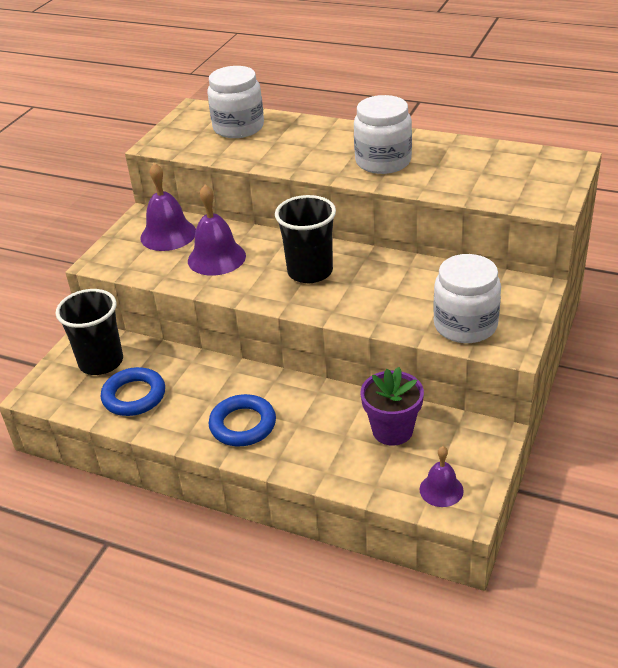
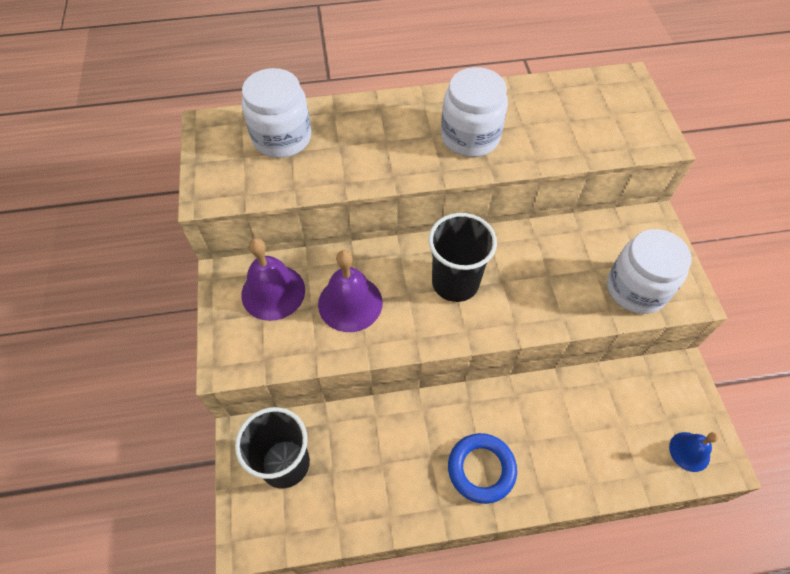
camera: 35 degrees left, 20 degrees up
blue ring [101,367,165,416] -> none
purple flower pot [360,367,424,446] -> none
purple bell [420,446,464,507] -> blue bell [669,432,719,472]

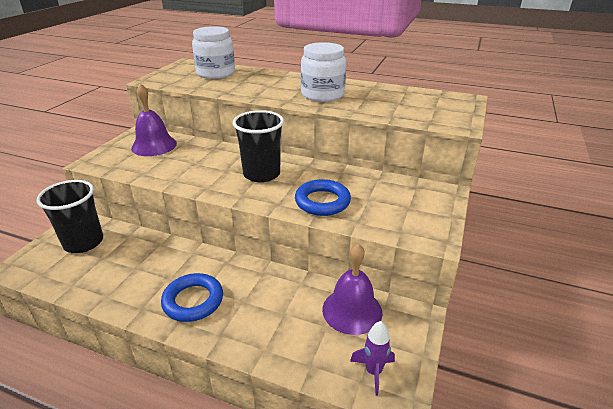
camera: 30 degrees right, 25 degrees down
purple bell [318,250,383,332] -> purple bell moved to [322,244,382,335]
white jar [607,229,692,314] -> none
blue bell [669,432,719,472] -> purple rocket [350,321,395,396]
none -> blue ring [295,179,351,216]

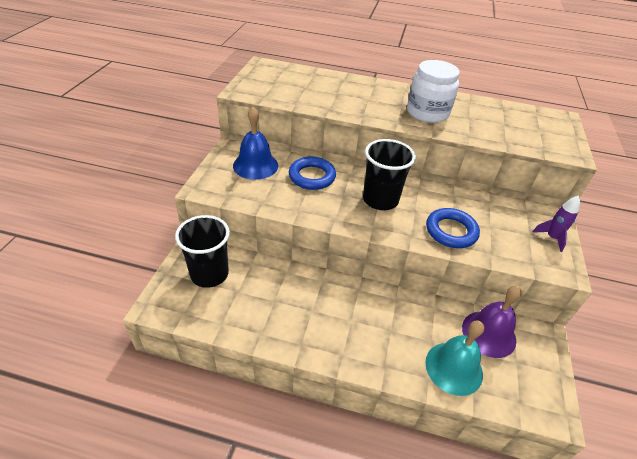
camera: 10 degrees left, 10 degrees up
purple bell [131,84,177,156] -> blue bell [233,107,278,180]
blue ring [161,273,223,322] -> blue ring moved to [289,157,336,190]
white jar [192,26,235,79] -> none
purple rocket [350,321,395,396] -> purple rocket moved to [532,195,580,252]
none -> turquoise bell [425,320,484,396]

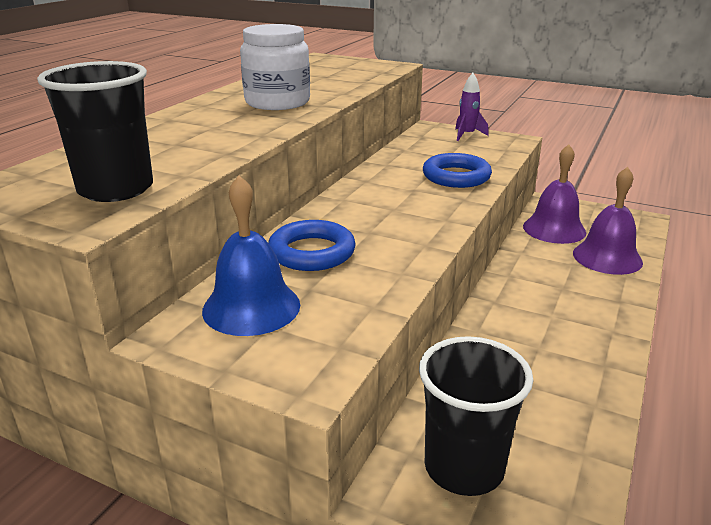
camera: 75 degrees left, 15 degrees down
black cup [363,139,416,210] -> black cup moved to [37,61,153,202]
turquoise bell [425,320,484,396] -> purple bell [573,167,643,275]

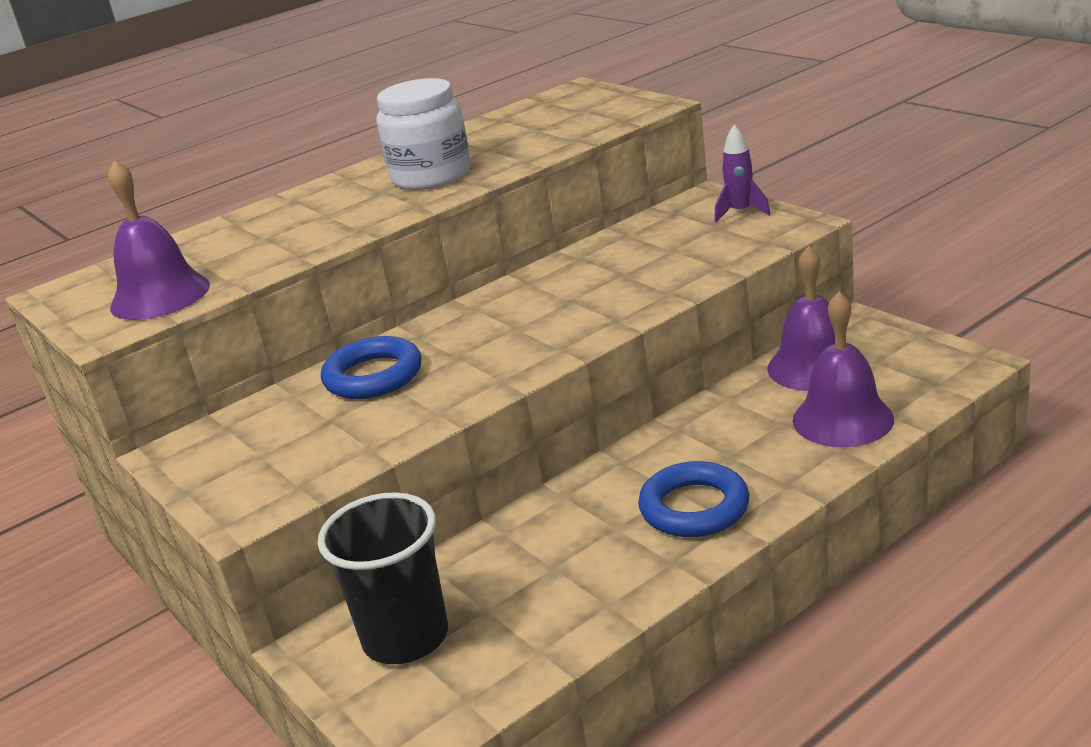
camera: 30 degrees right, 0 degrees up
black cup [37,61,153,202] -> purple bell [108,160,210,320]
blue bell [202,175,300,336] -> none
blue ring [423,153,492,188] -> blue ring moved to [638,461,749,537]

